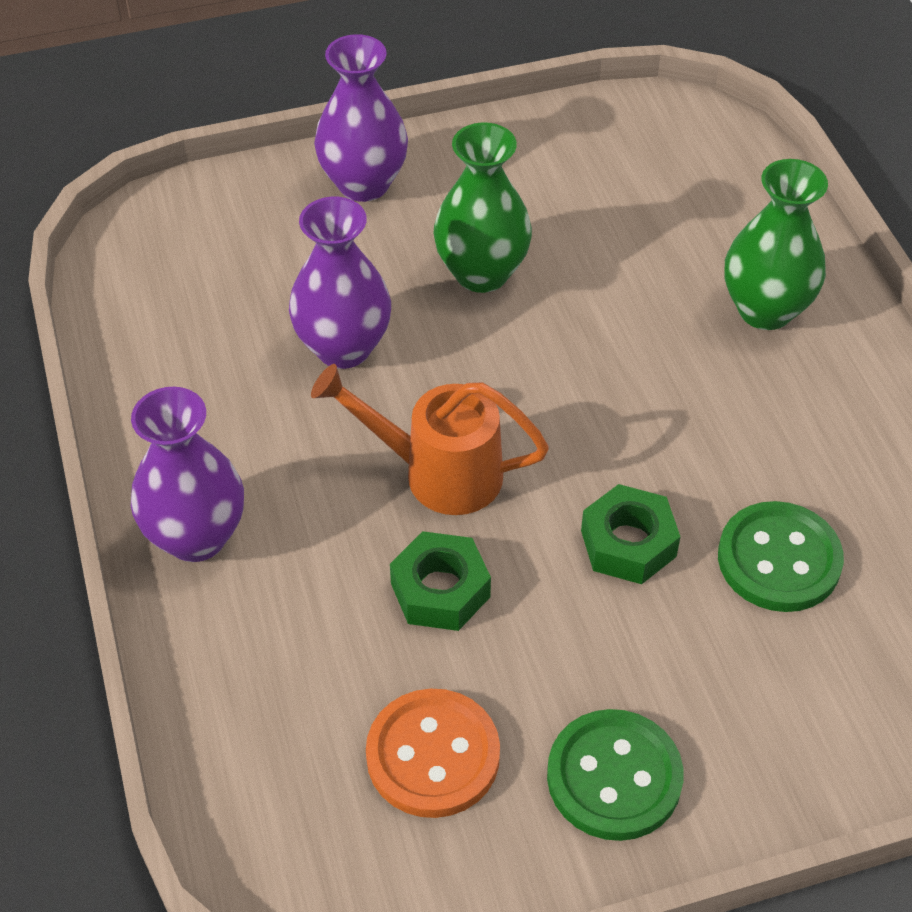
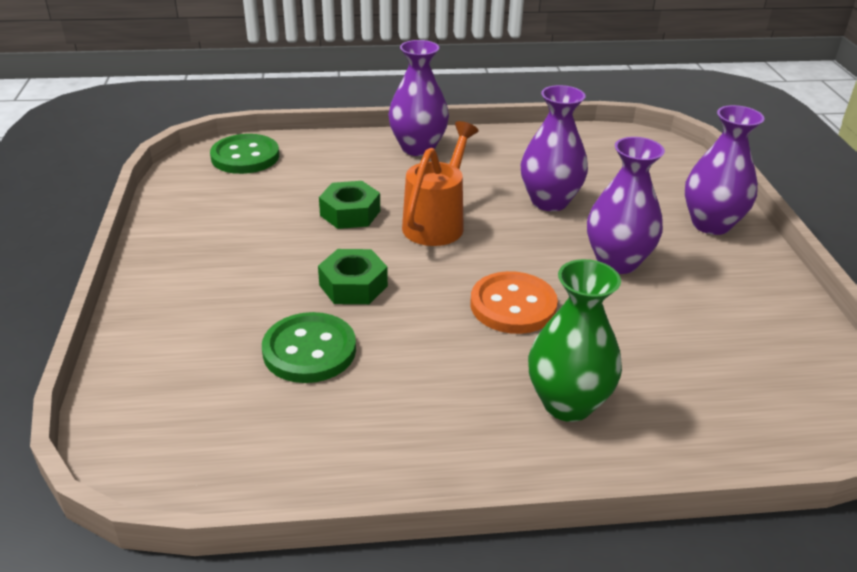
camera: 100 degrees right, 15 degrees down
orange button [366,688,500,818] -> orange button moved to [471,271,558,334]
green vase [434,122,532,293] -> purple vase [587,137,665,274]
green button [547,709,684,841] -> green button moved to [210,134,279,174]

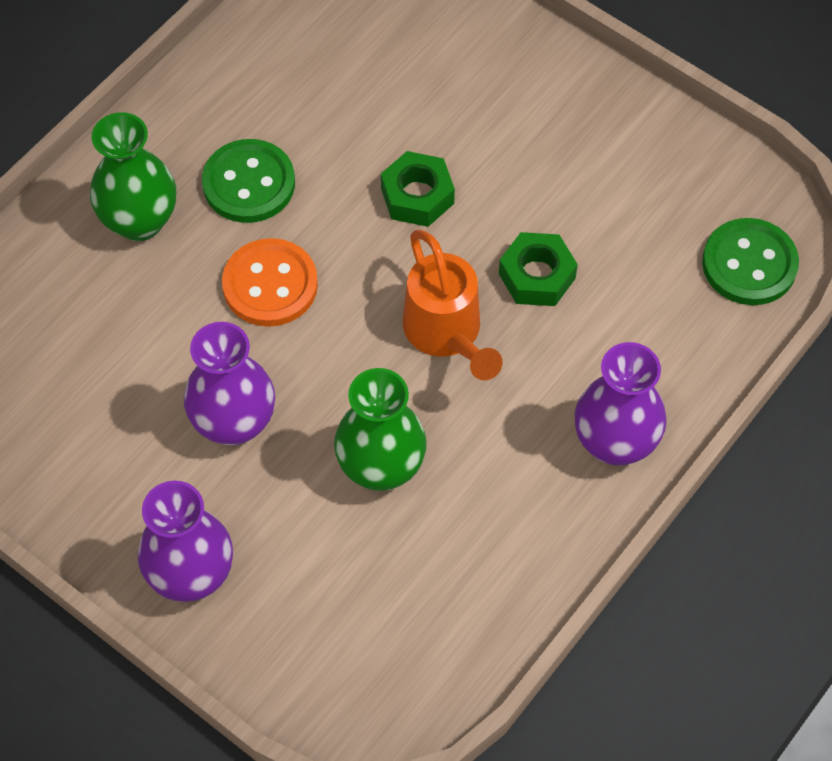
camera: 135 degrees right, 25 degrees up
green button [262,312,356,383] -> green button moved to [202,139,295,223]
purple vase [521,85,588,211] -> green vase [334,368,427,491]

